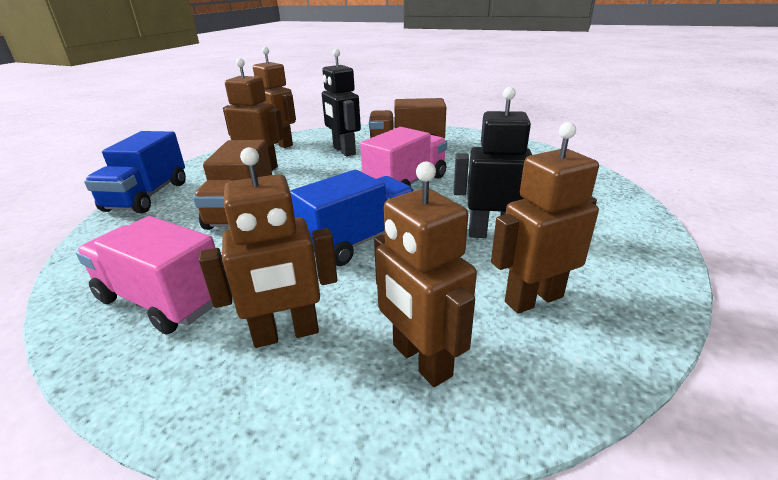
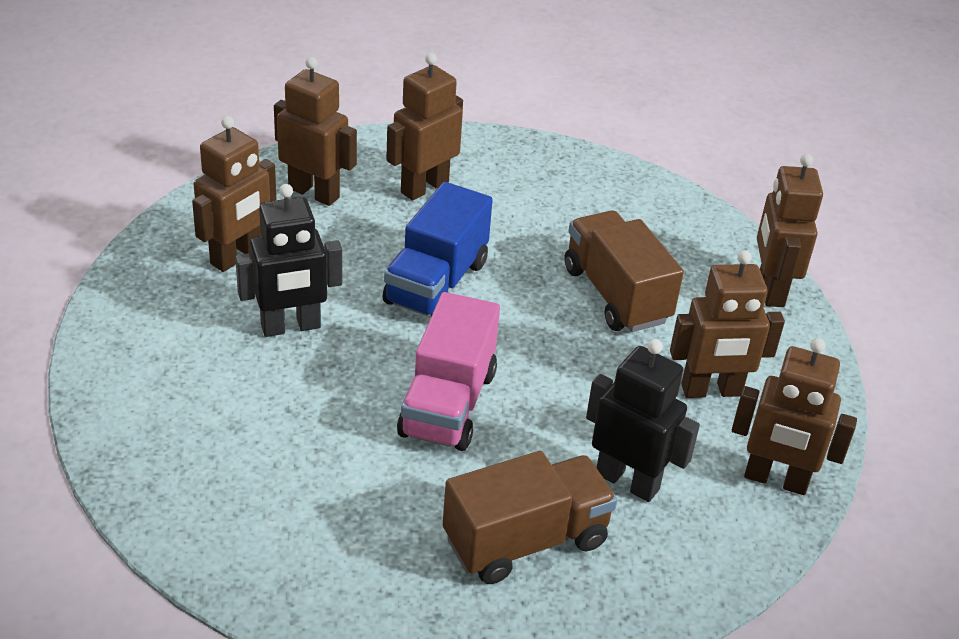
camera: 150 degrees right, 10 degrees up
pink truck [76,216,215,335] -> none
blue truck [84,131,186,214] -> brown robot [757,154,823,307]

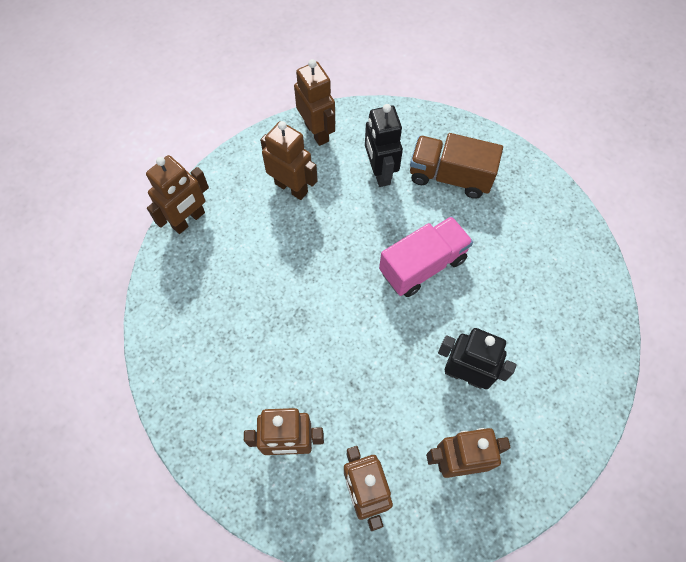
camera: 135 degrees left, 25 degrees up
blue truck [382,182,493,316] -> none
brown truck [565,210,684,332] -> none

